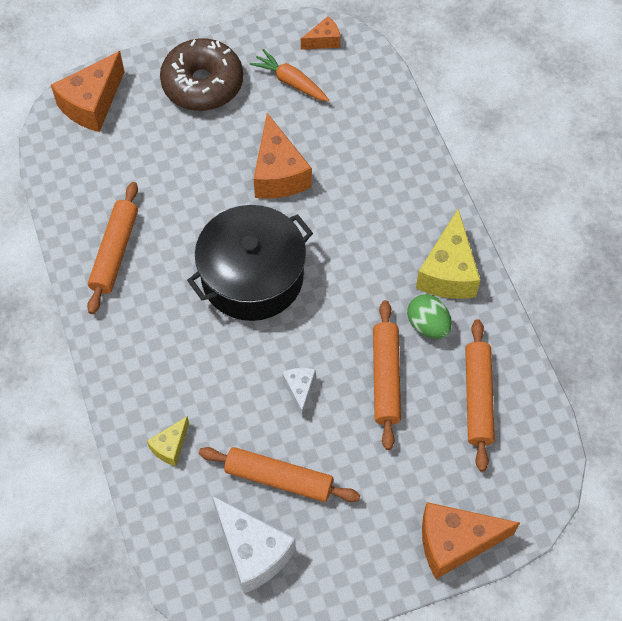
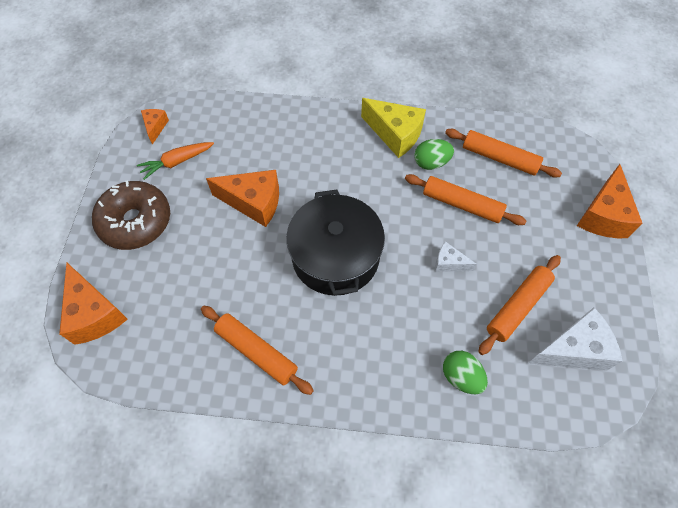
camera: 65 degrees left, 0 degrees up
yellow cheese [147,416,189,466] -> green egg [443,351,488,394]

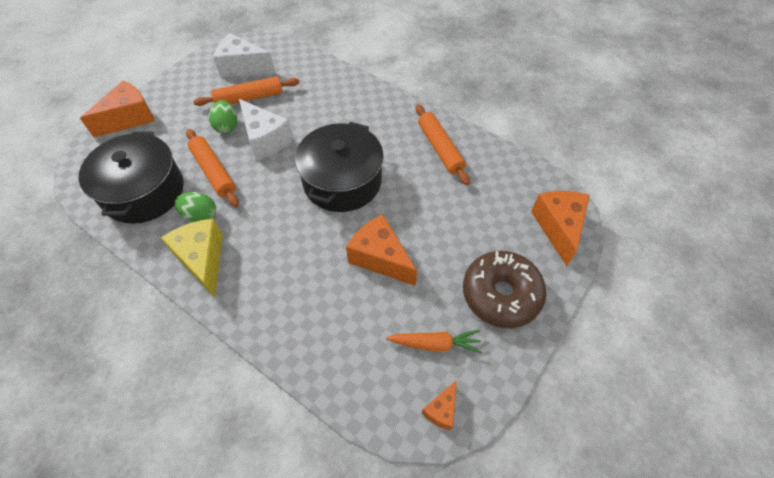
camera: 150 degrees left, 5 degrees down
white cheese [435,241,477,272] -> white cheese [239,99,293,160], size x1.90
green egg [443,351,488,394] -> green egg moved to [209,100,237,134]
orange rolling pin [445,129,562,178] -> black pot [79,131,184,224]

